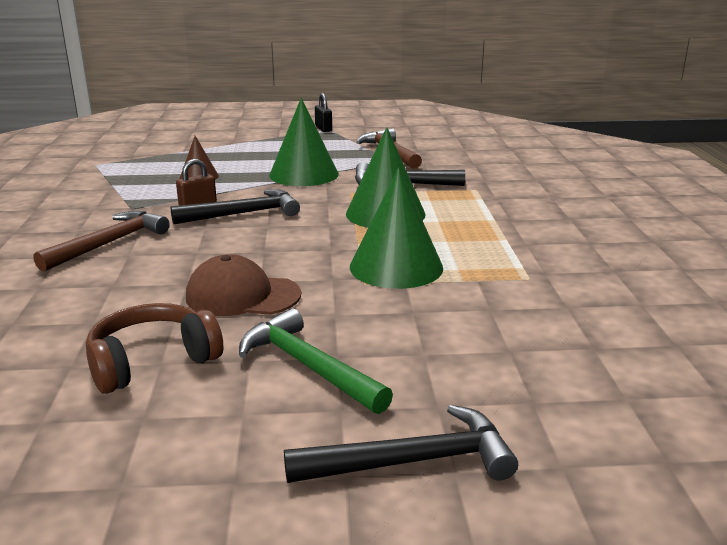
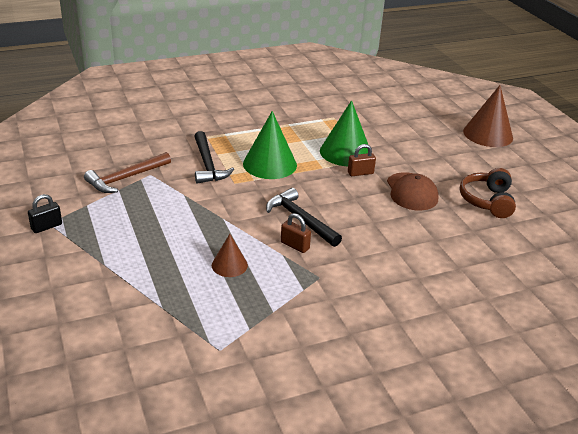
camera: 110 degrees left, 10 degrees up
brown hammer [33,211,169,272] -> none
brown headphones [86,303,223,394] -> brown headphones turned 60 degrees clockwise [460,168,516,218]
green hammer [239,308,393,414] -> none
green cone [269,98,339,186] -> none
black hammer [284,405,518,483] -> brown cone [463,85,513,147]
none -> brown padlock [348,144,376,176]

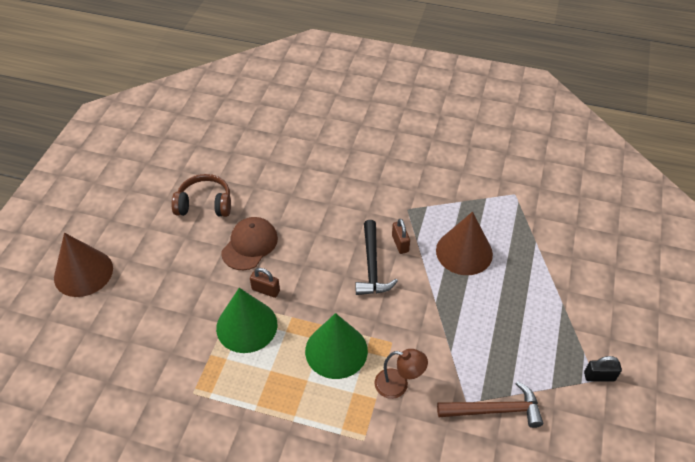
camera: 140 degrees left, 15 degrees up
black hammer [194,131,234,184] -> brown lamp [374,349,428,399]
brown cone [212,234,248,277] -> brown cone [436,212,493,275], size x1.82
brown headphones [460,168,516,218] -> brown headphones turned 135 degrees counterclockwise [171,174,231,217]

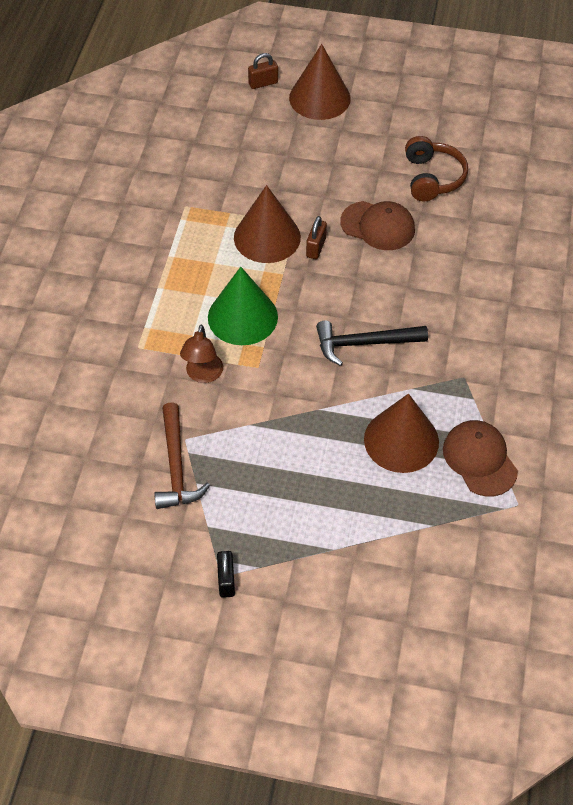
camera: 85 degrees right, 5 degrees up
green cone [216,288,278,353] -> brown cone [234,185,301,263]
brown padlock [392,219,410,254] -> brown padlock moved to [248,53,278,89]
none -> brown cap [443,420,518,497]

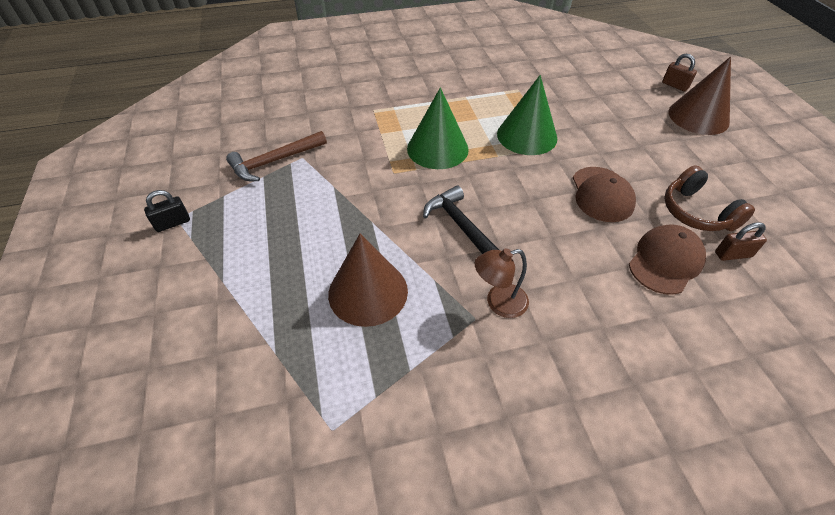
camera: 65 degrees right, 5 degrees down
brown lamp [180,325,223,383] -> brown lamp moved to [475,248,529,318]
brown cone [234,185,301,263] -> green cone [497,75,557,155]
brown padlock [306,216,327,259] -> brown padlock moved to [715,222,767,261]
brown headphones [405,136,468,201] -> brown headphones turned 90 degrees clockwise [664,166,755,231]
brown cap [443,420,518,497] -> brown cap moved to [629,224,706,295]

